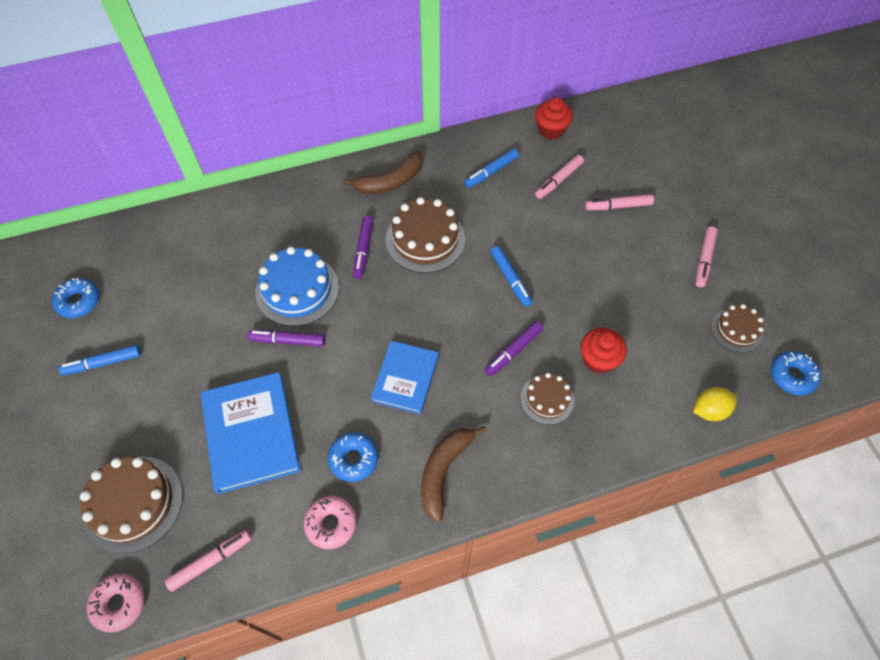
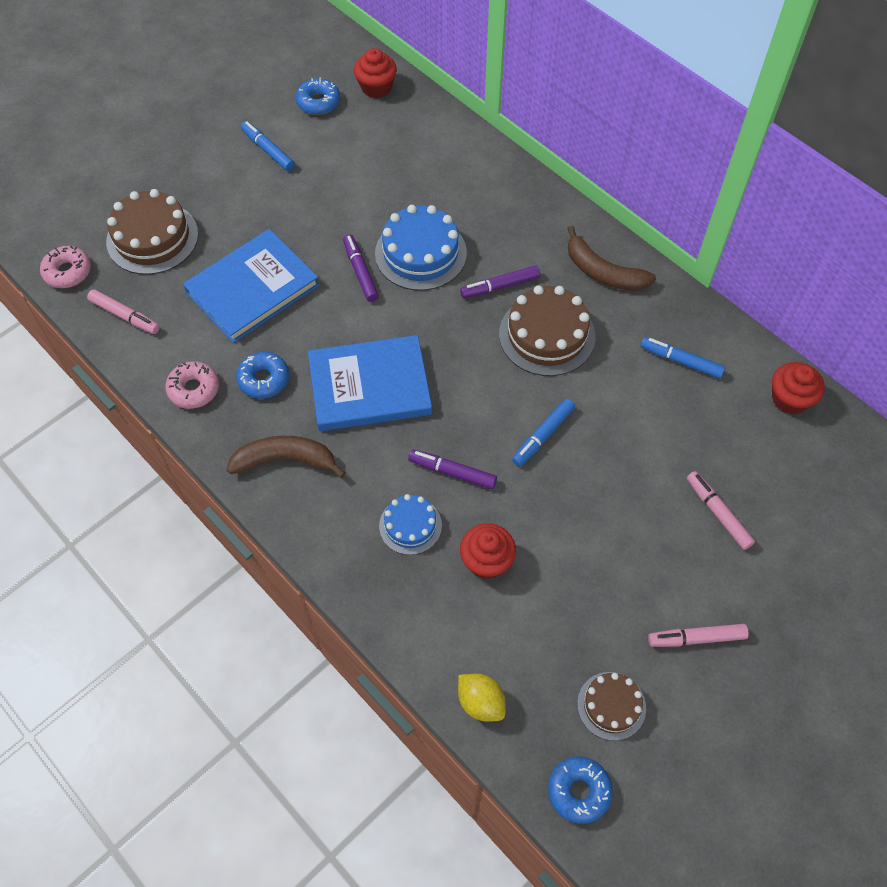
camera: 65 degrees right, 0 degrees up
blue book [371,341,439,414] -> blue book [308,335,432,431], size x1.53
brown cake [521,373,574,425] -> blue cake [379,494,442,555]
pink marker [535,155,584,199] -> none
none -> red cupcake [354,48,397,98]

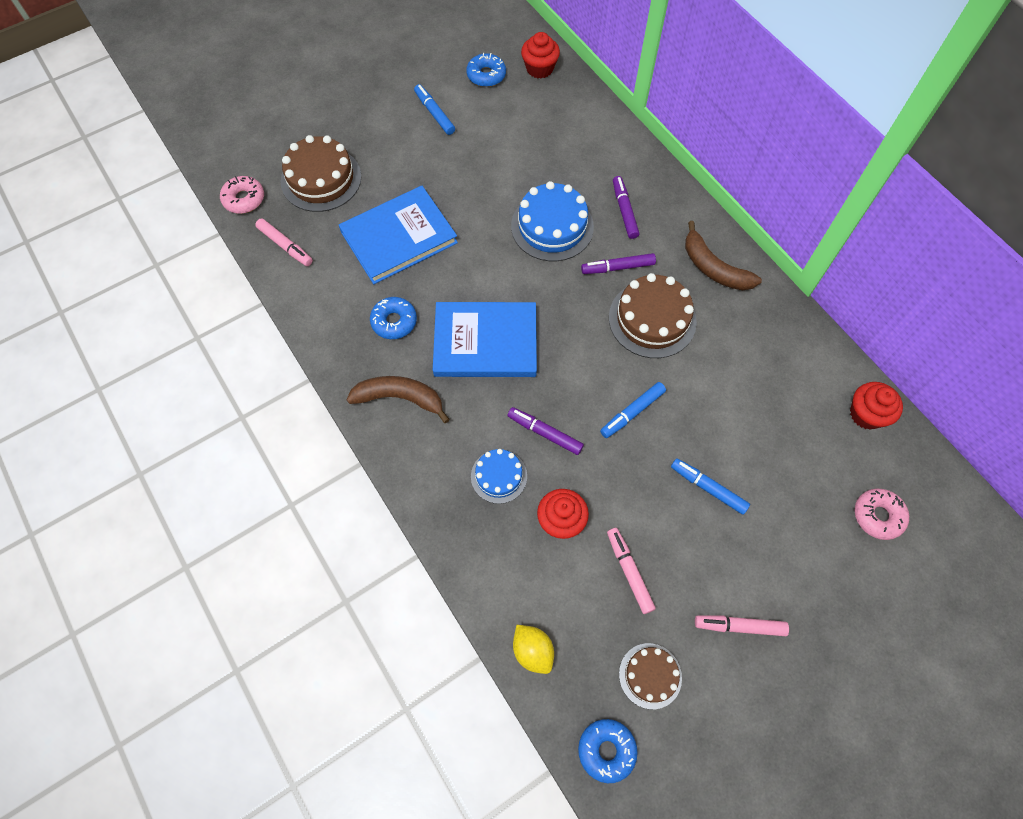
camera: 10 degrees right, 5 degrees up
pink donut [165,361,219,409] -> pink donut moved to [855,489,909,540]
purple marker [343,234,379,302] -> purple marker moved to [613,176,639,239]
blue marker [640,337,725,379] -> blue marker moved to [671,458,750,515]
pink marker [687,471,755,550] -> pink marker moved to [607,528,656,614]

